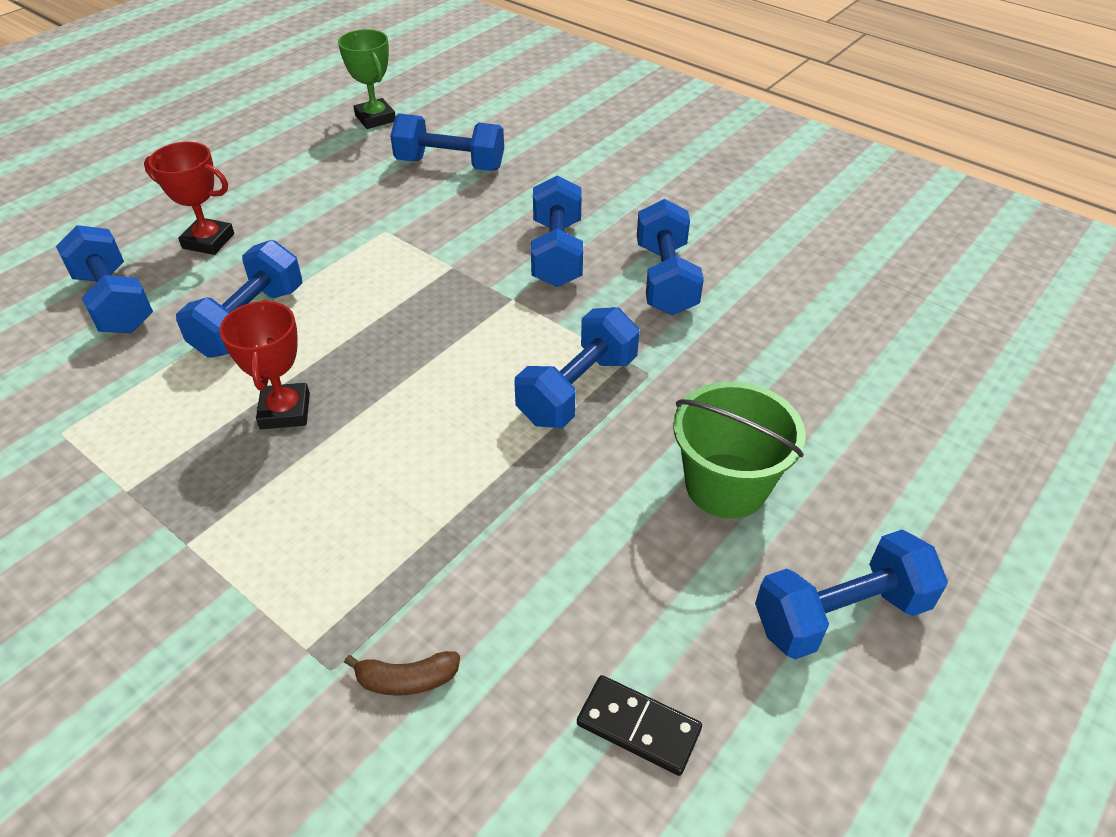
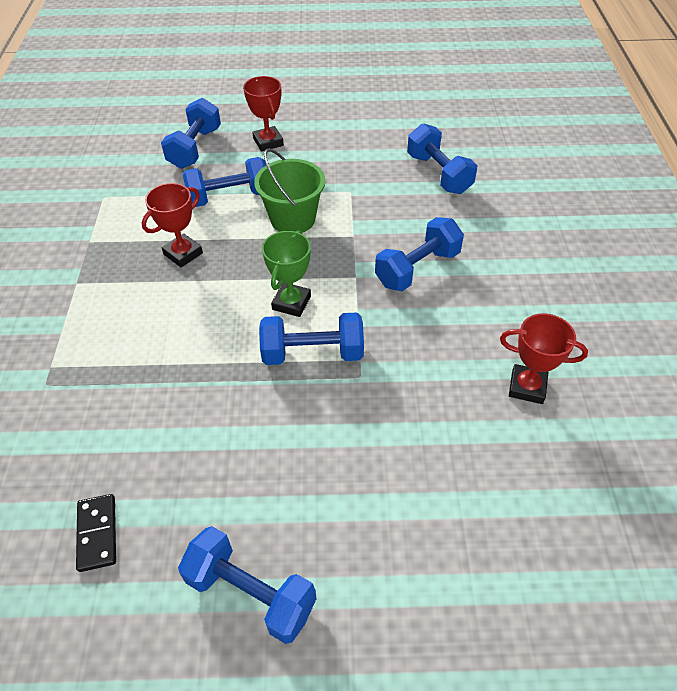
camera: 50 degrees right, 5 degrees up
green trophy [338,29,395,129] -> green trophy moved to [262,230,311,317]
brown banana [344,651,460,696] -> none
blue dumbbell [637,199,704,315] -> none
green bucket [673,381,806,519] -> green bucket moved to [254,149,325,233]
none -> red trophy [500,313,588,404]

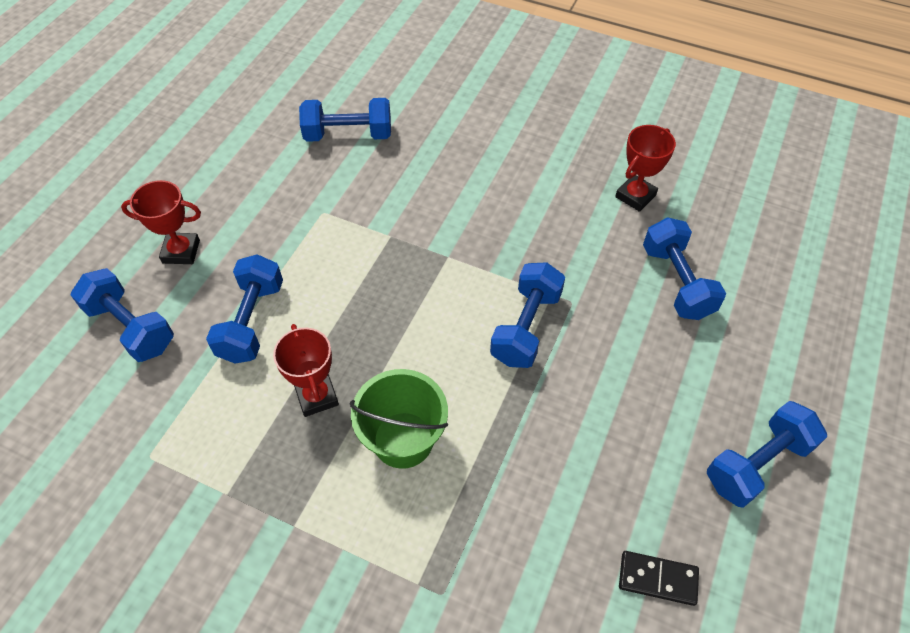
camera: 65 degrees left, 5 degrees up
green bucket [254,149,325,233] -> green bucket moved to [350,369,448,469]
green trophy [262,230,311,317] -> none
blue dumbbell [375,217,464,291] -> blue dumbbell moved to [643,217,726,320]

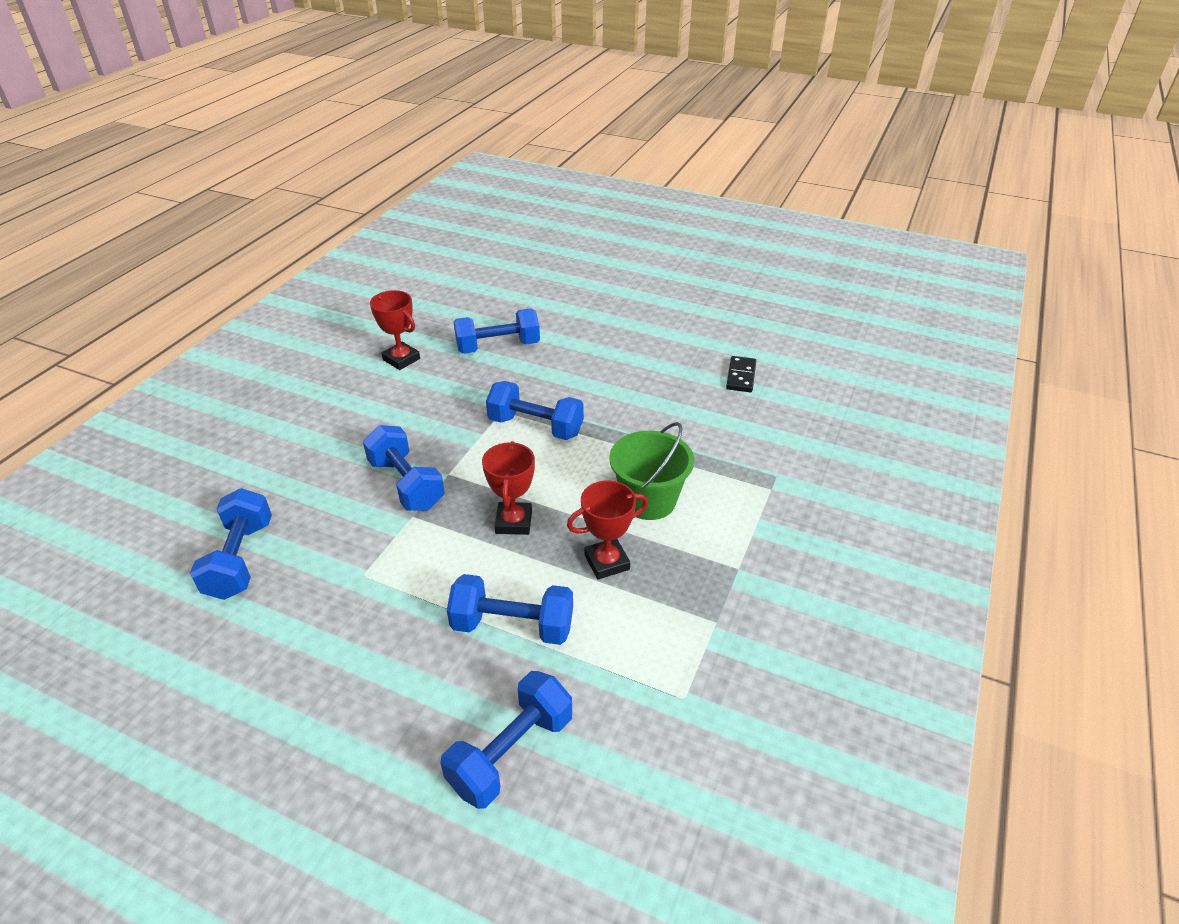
camera: 90 degrees left, 15 degrees down
red trophy [121,180,201,264] -> red trophy moved to [482,441,535,535]
blue dumbbell [707,401,827,508] -> blue dumbbell moved to [363,425,445,511]

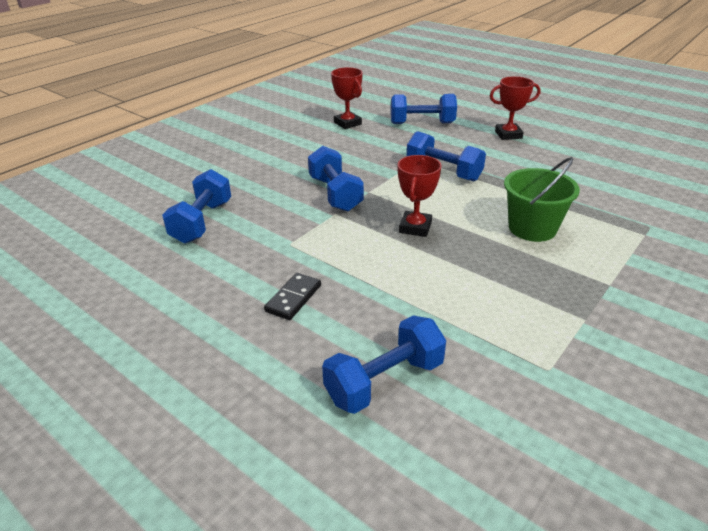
camera: 15 degrees right, 5 degrees down
blue dumbbell [447,574,573,645] -> none
red trophy [567,480,648,580] -> red trophy moved to [490,76,541,140]
black domino [726,356,756,392] -> black domino moved to [264,273,321,320]

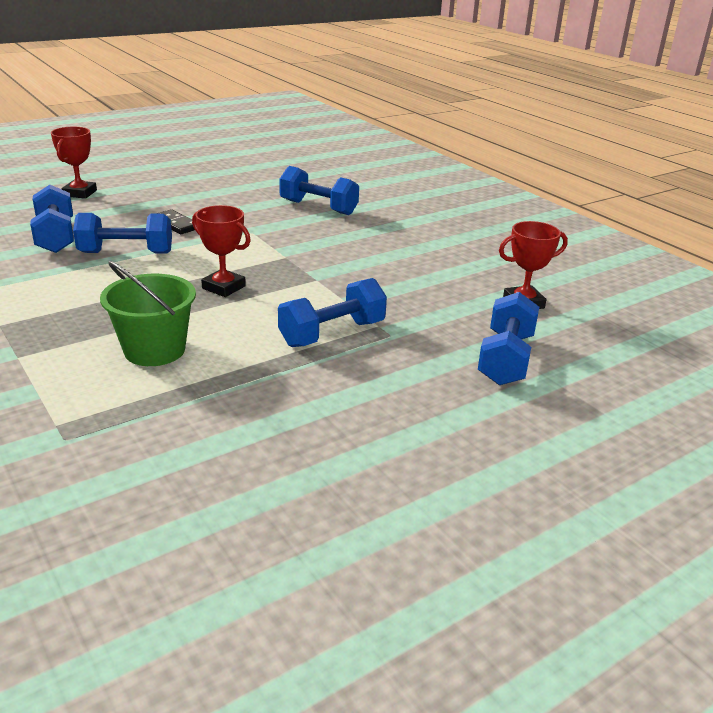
camera: 105 degrees right, 5 degrees down
blue dumbbell [308,146,364,211] -> blue dumbbell moved to [73,213,172,254]
red trophy [490,76,541,140] -> red trophy moved to [51,127,97,199]

